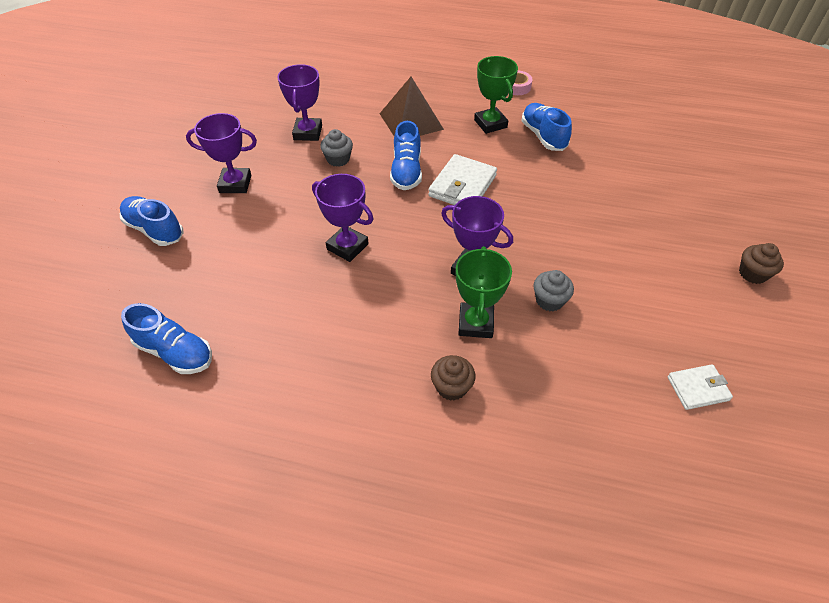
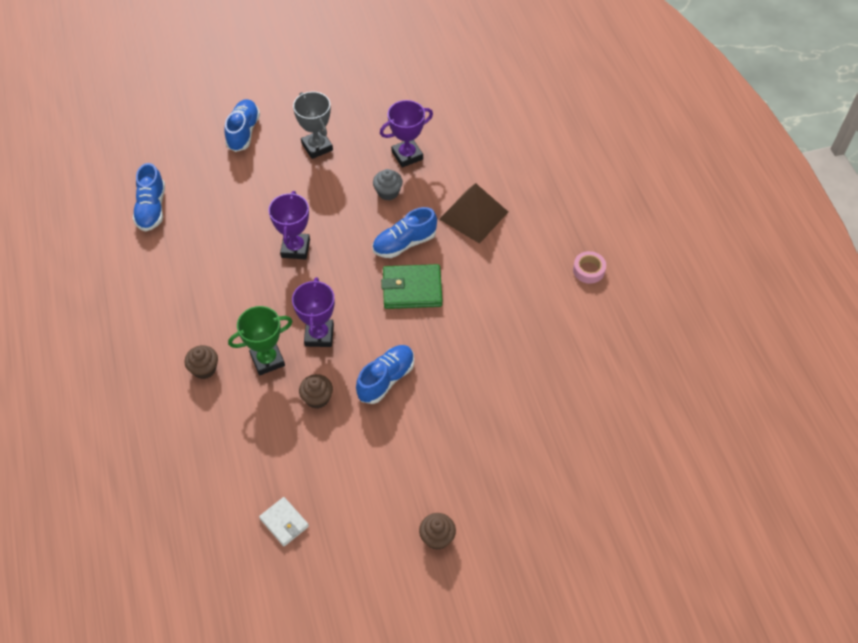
camera: 60 degrees right, 5 degrees up
purple trophy [186,113,257,193] -> grey trophy [293,92,333,159]
white wallet [428,154,497,205] -> green wallet [381,264,442,309]
green trophy [474,56,518,134] -> none
blue shoe [521,103,572,151] -> blue shoe moved to [356,345,414,404]
grey cupcake [534,270,574,311] -> brown cupcake [299,374,333,409]

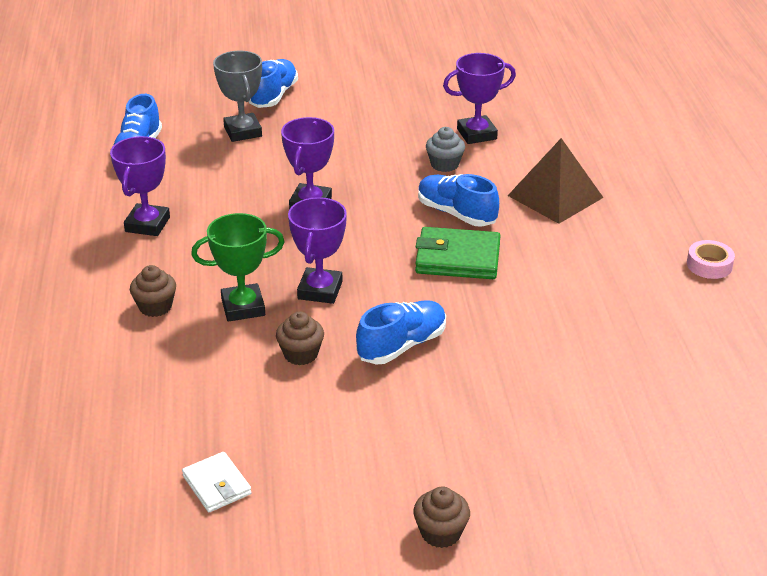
camera: 10 degrees right, 20 degrees down
grey trophy [293,92,333,159] -> grey trophy moved to [213,51,262,142]
blue shoe [372,207,437,258] -> blue shoe turned 60 degrees clockwise [418,174,499,227]
none -> purple trophy [110,136,170,236]

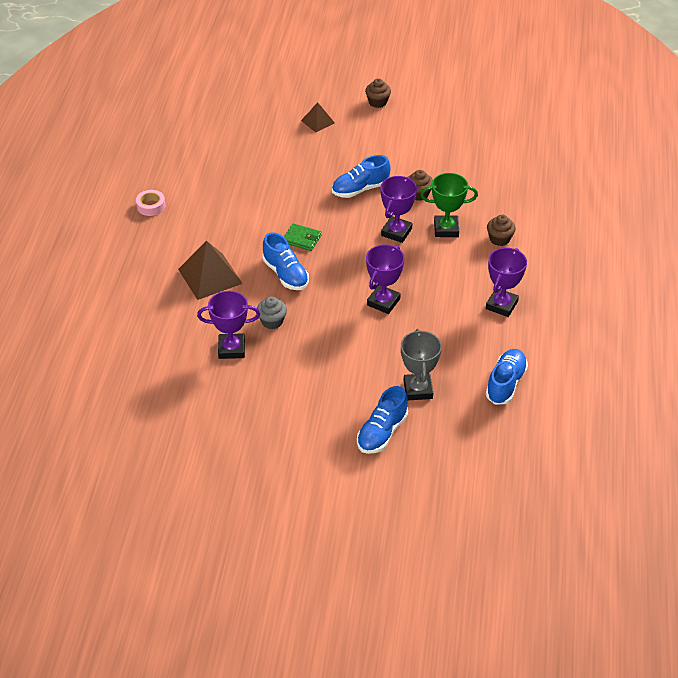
camera: 165 degrees left, 10 degrees up
white wallet [182,452,252,512] -> none
green wallet [415,227,501,279] -> green wallet [284,224,321,251], size x0.61
none -> brown pyramid [301,102,335,132]

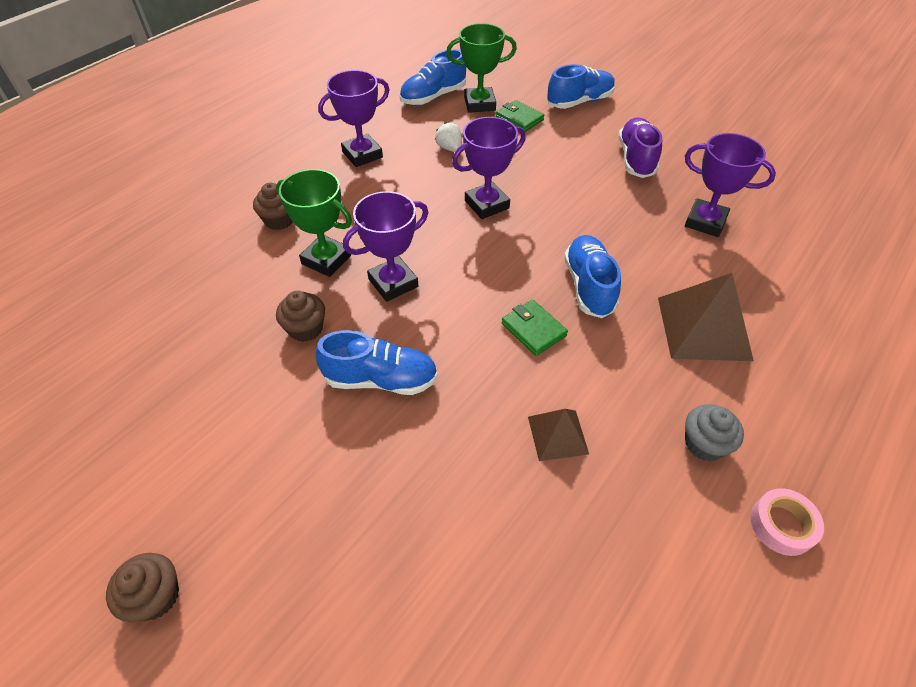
camera: 150 degrees left, 5 degrees up
grey cupcake [257,296,287,329] -> grey cupcake moved to [685,404,744,461]
brown pyramid [301,102,335,132] -> brown pyramid moved to [528,409,589,461]
grey trophy [401,329,442,400] -> green wallet [496,100,545,132]
none -> white strawberry [435,122,462,152]
none -> green trophy [446,23,517,113]
none -> purple shoe [618,118,662,178]

